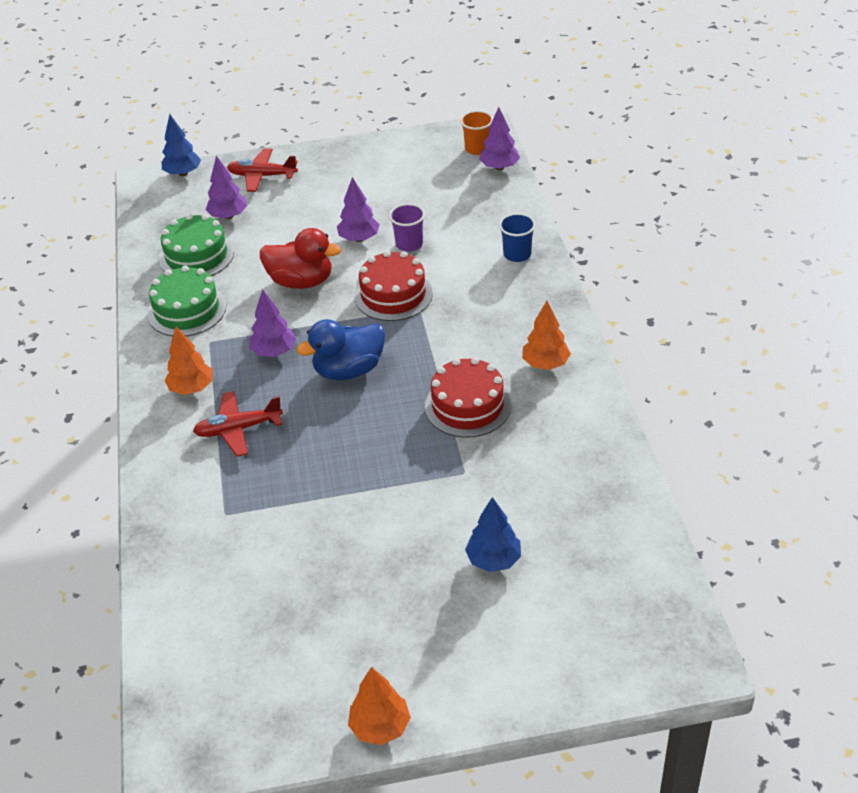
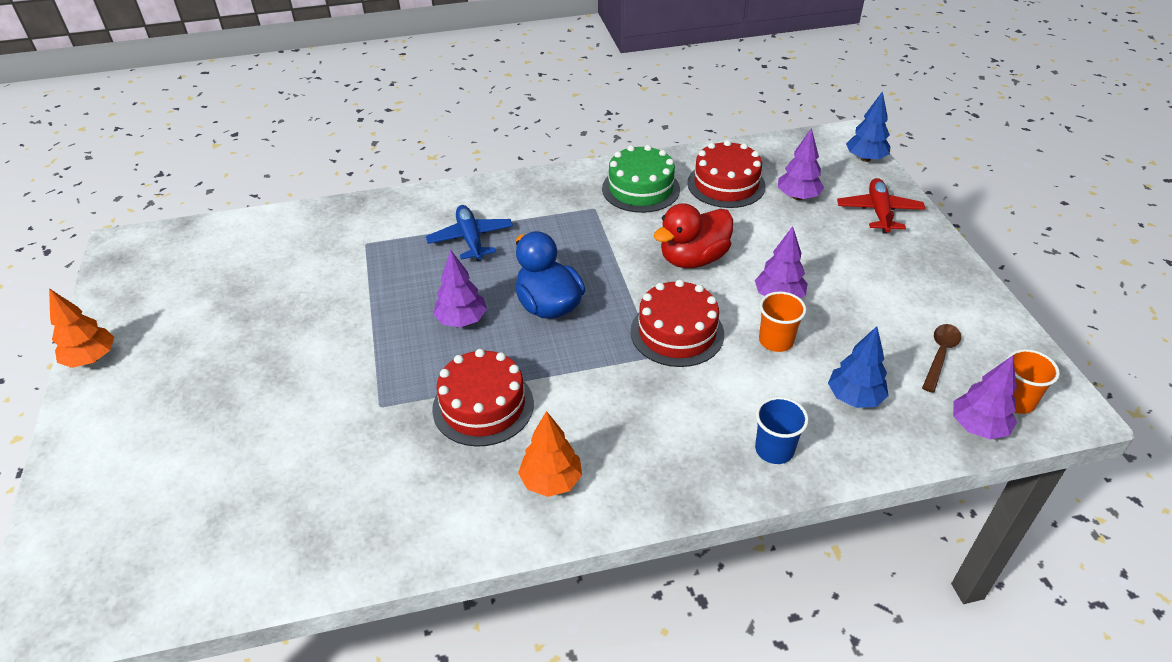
camera: 85 degrees right, 0 degrees up
green cake [159,214,234,276] -> red cake [687,140,766,208]
orange tree [165,326,213,395] -> none
red plane [193,391,283,457] -> blue plane [426,205,513,261]
purple tree [249,289,296,357] -> purple tree moved to [433,250,487,327]
red duck [260,228,342,289] -> red duck turned 45 degrees clockwise [653,203,733,268]
purple cup [389,204,425,252] -> orange cup [759,291,807,352]
blue tree [465,497,521,572] -> blue tree moved to [828,326,889,408]
none -> brown spoon [922,324,961,393]

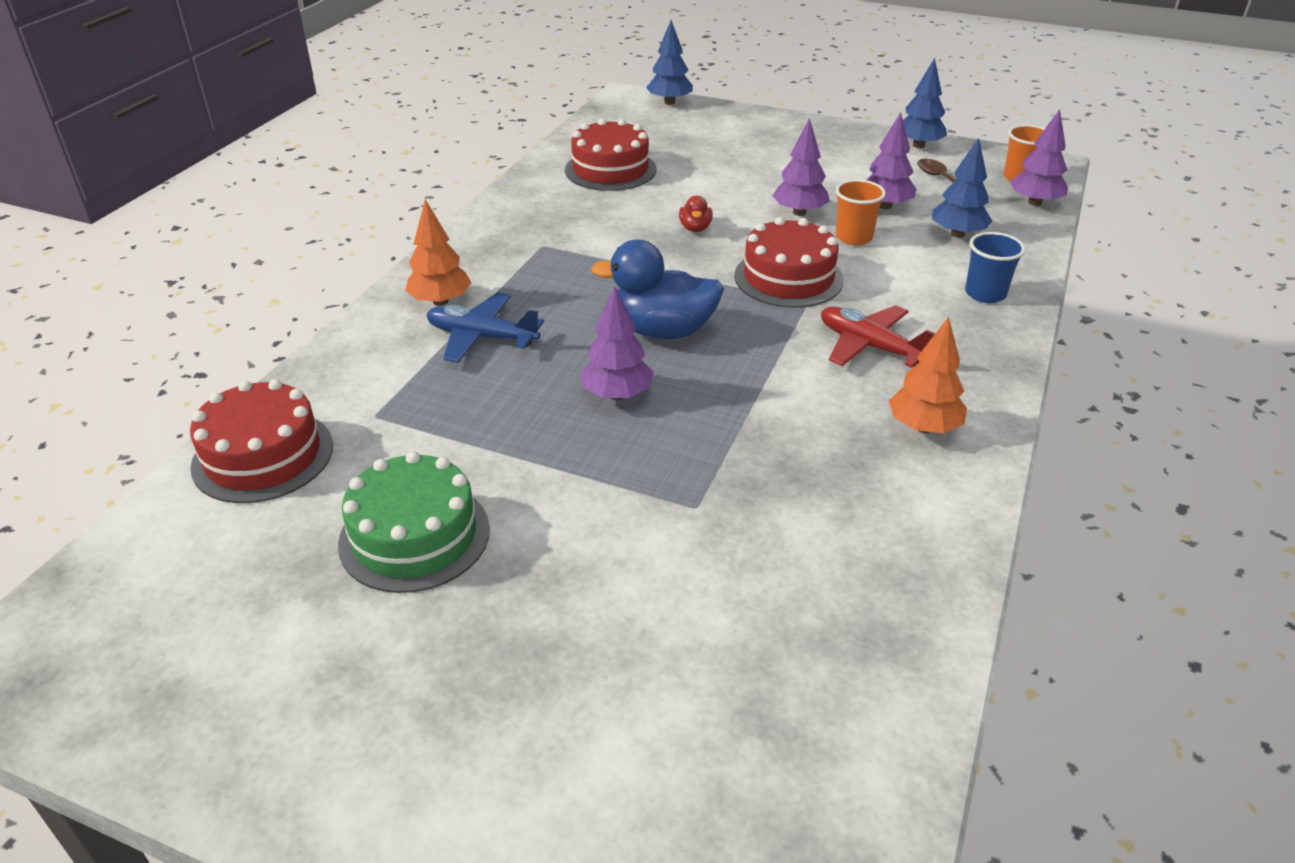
camera: 55 degrees left, 5 degrees down
orange tree [49,288,114,368] -> orange tree moved to [405,199,471,306]
red cake [432,349,534,447] -> red cake moved to [190,379,333,503]
green cake [602,145,680,213] -> green cake moved to [338,451,490,593]
red duck [653,203,733,268] -> red duck [679,196,713,232], size x0.47
purple tree [778,128,824,200] -> purple tree moved to [866,112,917,209]
red plane [837,178,925,234] -> red plane moved to [821,305,935,368]
none -> blue tree [903,58,947,148]

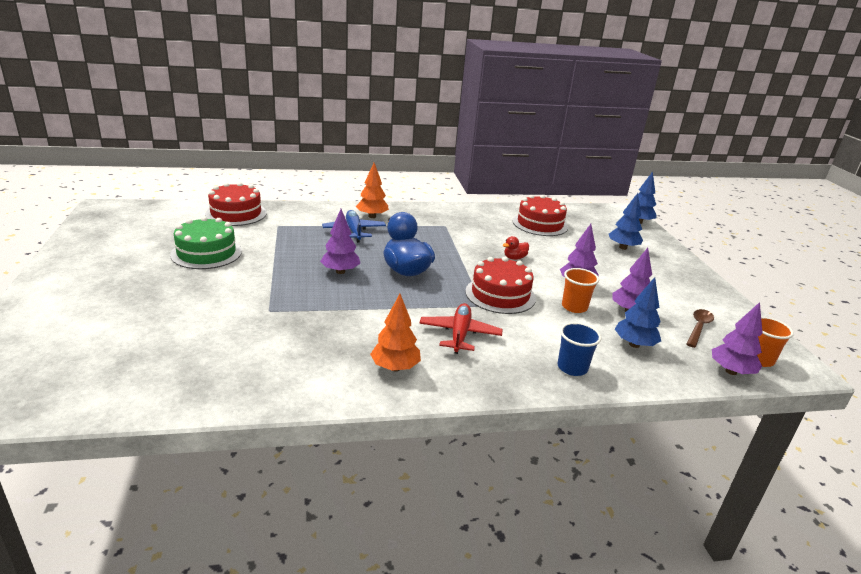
camera: 55 degrees right, 10 degrees down
blue tree [903,58,947,148] -> blue tree moved to [609,193,643,250]

